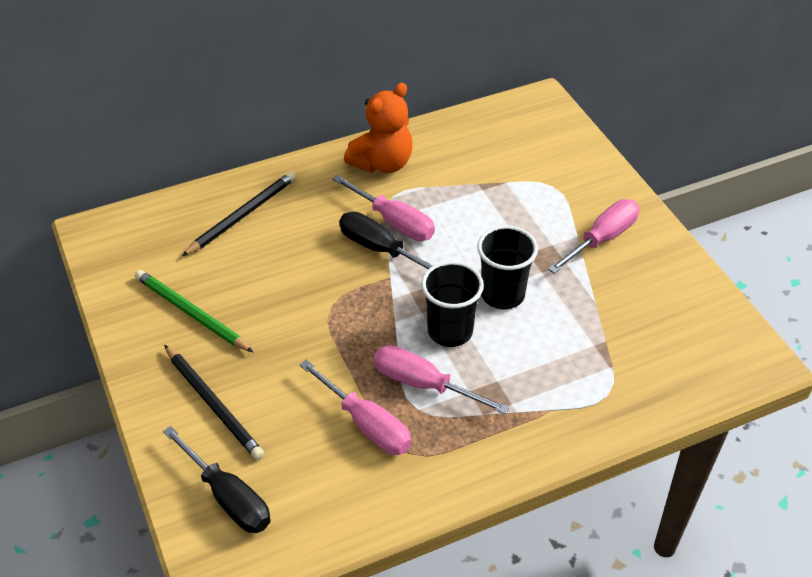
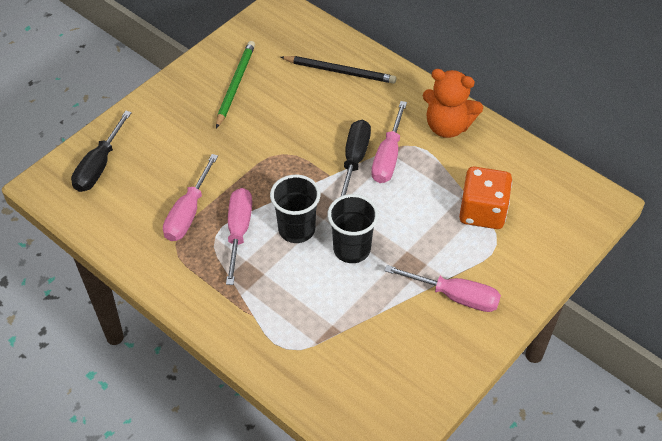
camera: 65 degrees right, 5 degrees up
black pencil [164,345,264,460] -> none
none -> orange dice [459,166,512,229]

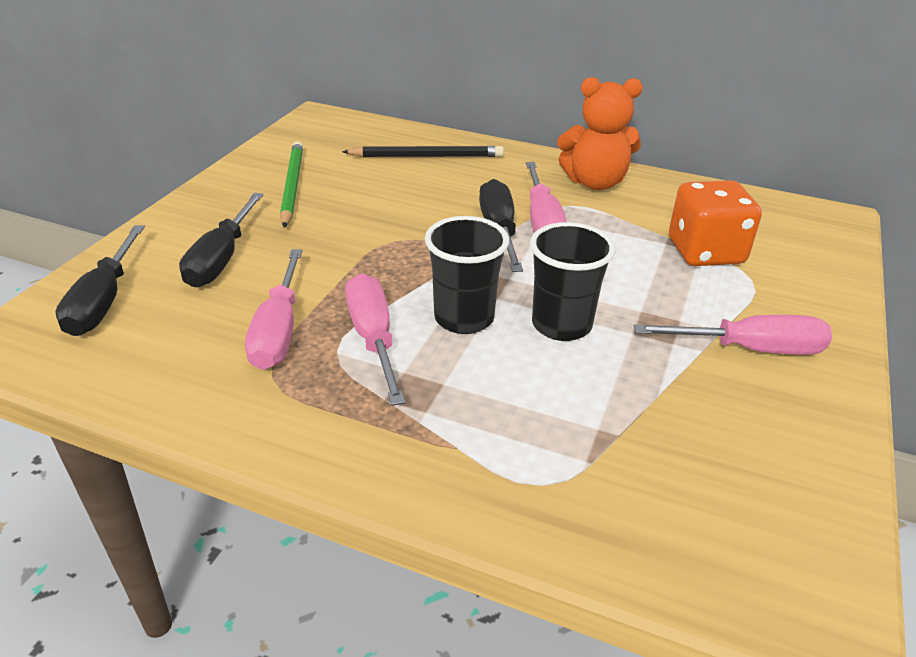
camera: 20 degrees left, 15 degrees down
none -> black screwdriver [179,193,263,287]

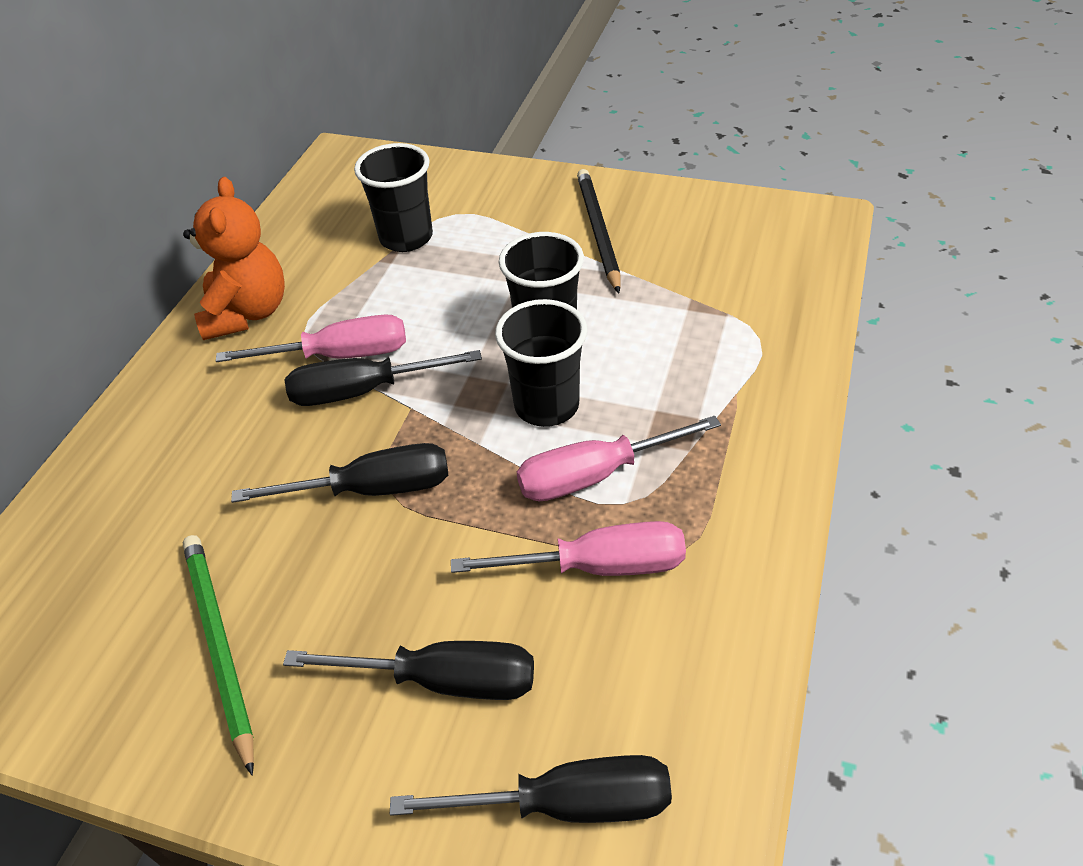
camera: 90 degrees left, 10 degrees up
green pencil [280,141,303,228] -> green pencil turned 75 degrees clockwise [183,535,254,775]
black pencil [342,146,504,157] -> black pencil moved to [577,169,621,293]
pink screwdriver [634,315,832,355] -> none
orange dice [669,180,762,266] -> black cup [354,143,433,252]
none -> black screwdriver [231,443,448,503]

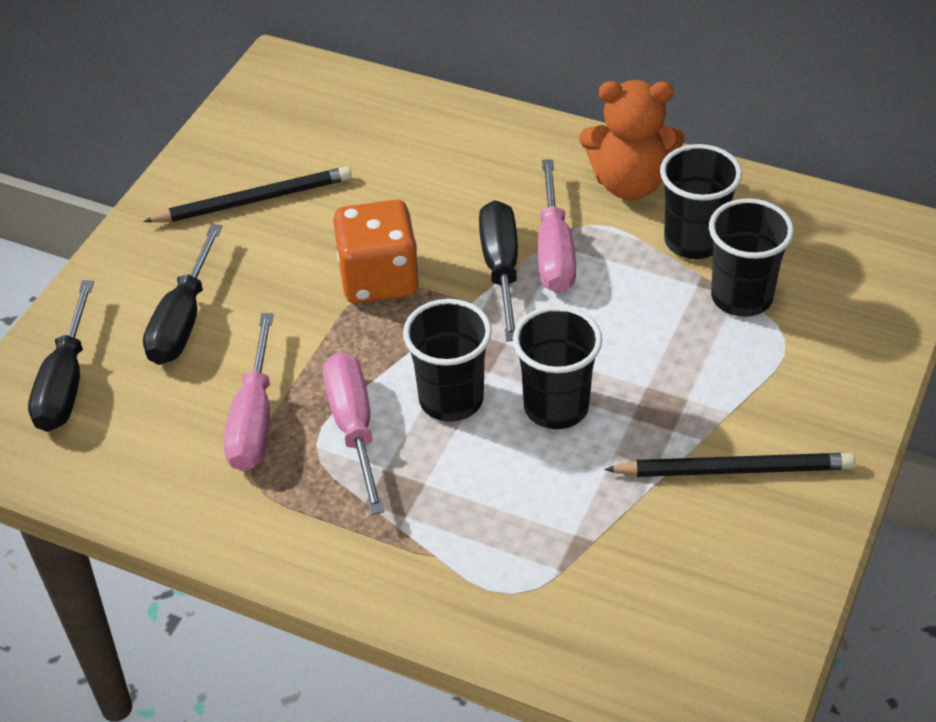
camera: 95 degrees right, 0 degrees up
green pencil [183,535,254,775] -> black pencil [143,166,351,223]
black screwdriver [231,443,448,503] -> orange dice [333,200,419,304]
none -> black cup [660,144,742,259]

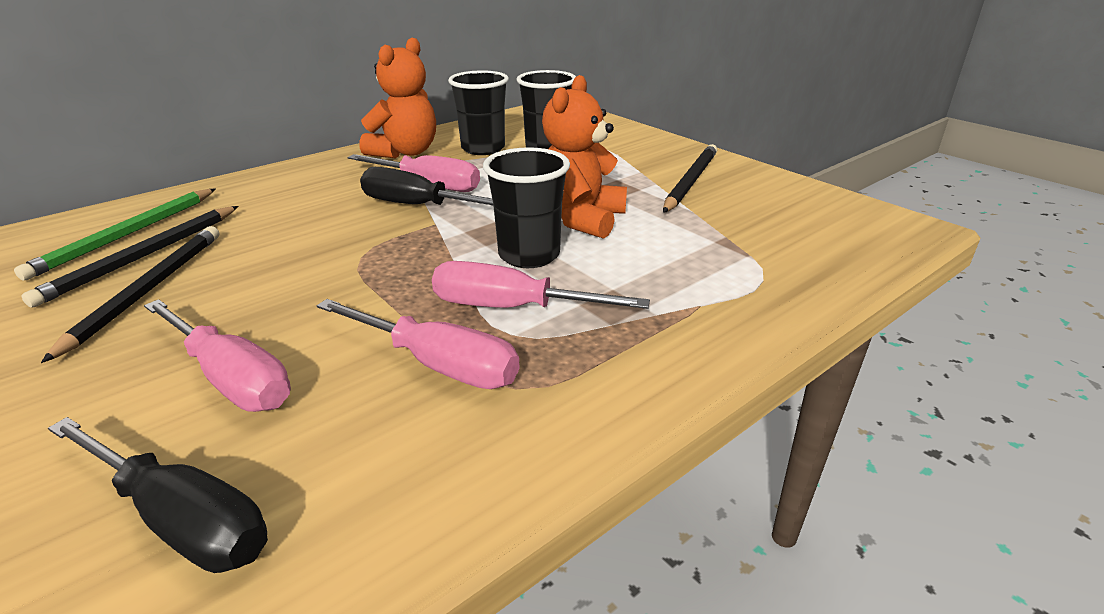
camera: 65 degrees left, 15 degrees down
black screwdriver [143,224,222,365] -> pink screwdriver [144,299,291,412]
orange dice [333,200,419,304] -> none
black cup [513,306,602,429] -> orange teddy bear [542,75,627,239]
none -> green pencil [14,189,215,280]
none -> black pencil [21,206,238,308]

